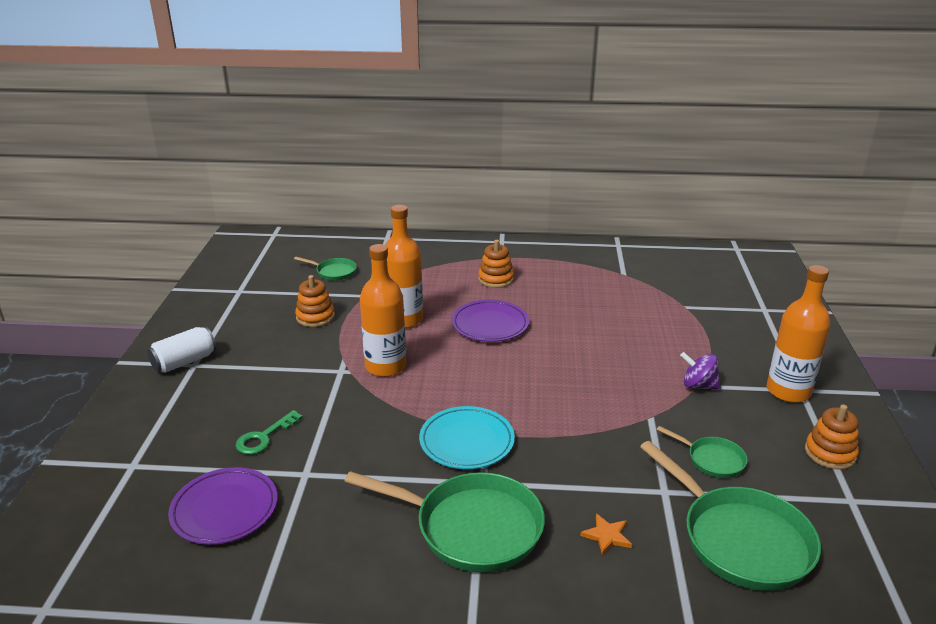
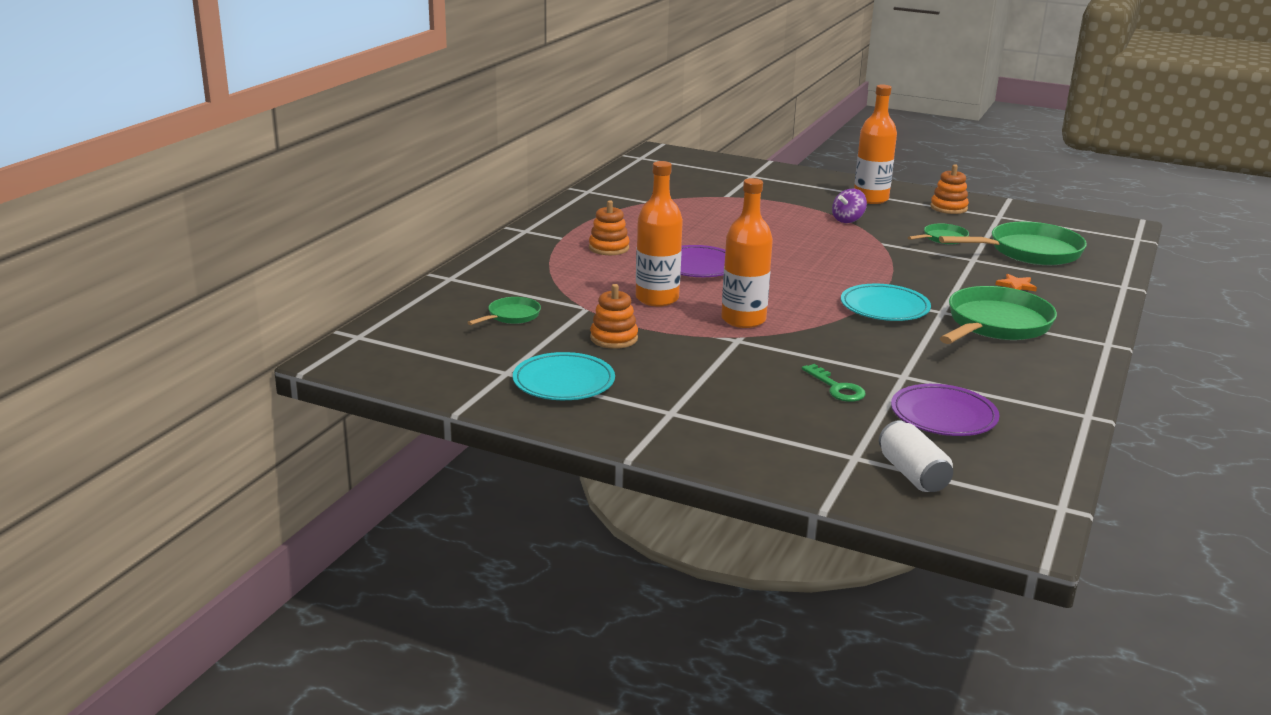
camera: 70 degrees left, 5 degrees down
white can [147,327,216,373] -> white can moved to [879,420,953,492]
none -> turquoise plate [513,352,615,400]

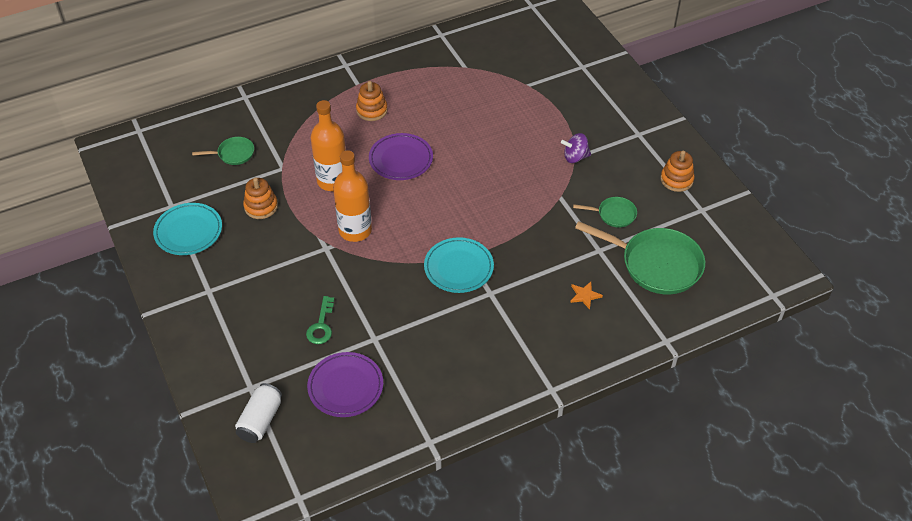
camera: 40 degrees right, 25 degrees up
orange bottle [854,85,897,204] -> none
green pan [940,286,1057,344] -> none

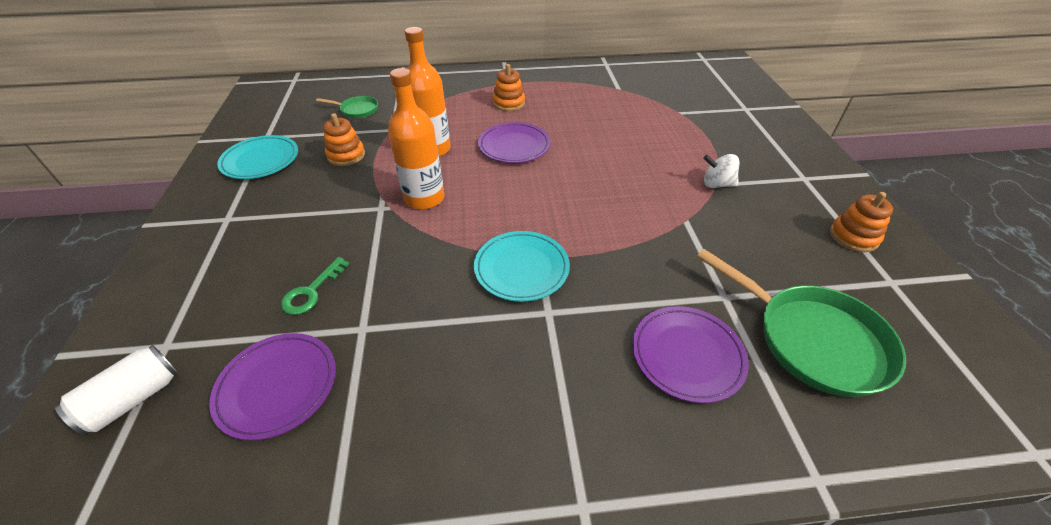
camera: 20 degrees right, 5 degrees down
purple spinning top [561,133,591,163] -> white spinning top [703,154,740,188]
orange star [570,282,603,309] -> purple plate [633,306,749,403]
green pan [573,197,637,227] -> none

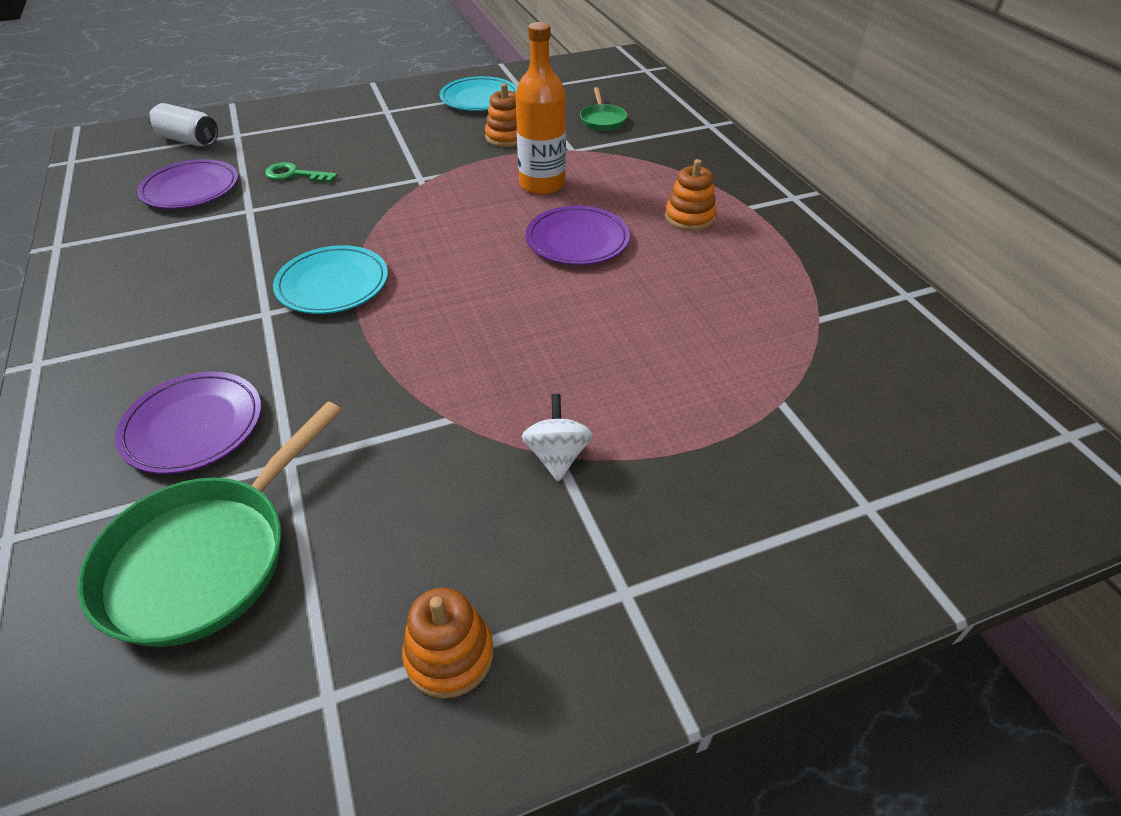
camera: 75 degrees right, 0 degrees up
orange bottle [388,68,445,210] -> none

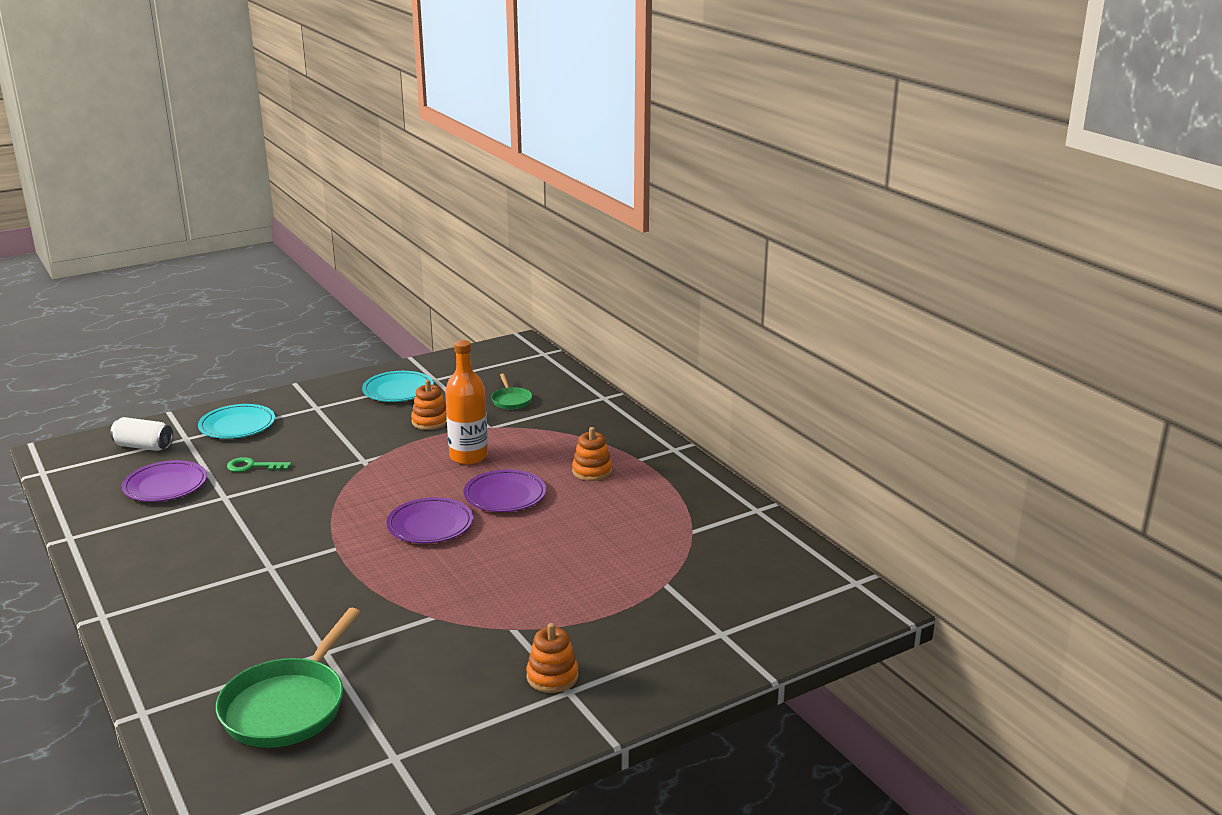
camera: 10 degrees left, 20 degrees down
purple plate [115,372,261,474] -> purple plate moved to [386,497,473,543]
turquoise plate [273,245,388,314] -> turquoise plate moved to [198,404,275,439]
orange stacking toy [402,588,493,698] -> orange stacking toy moved to [526,623,578,693]
white spinning top [522,394,593,482] -> none

